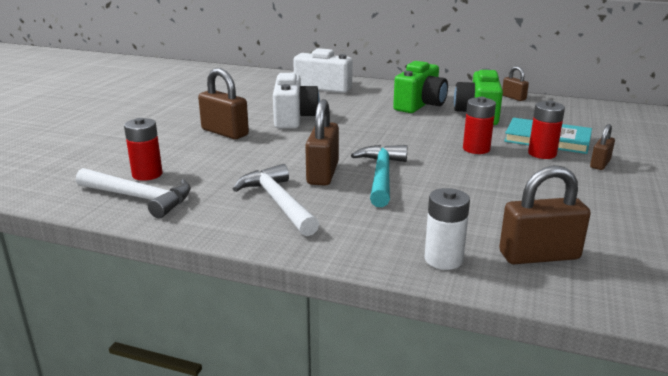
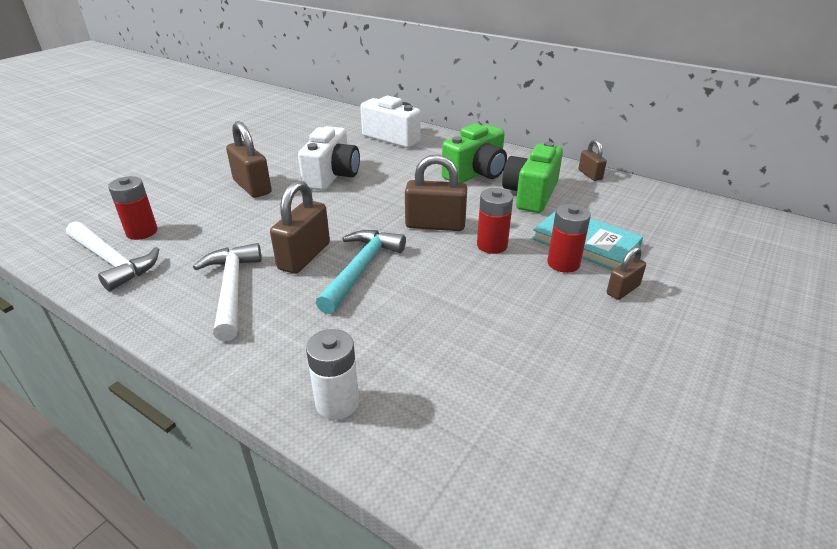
camera: 15 degrees right, 10 degrees up
brown padlock [499,165,591,264] -> brown padlock moved to [405,155,467,231]

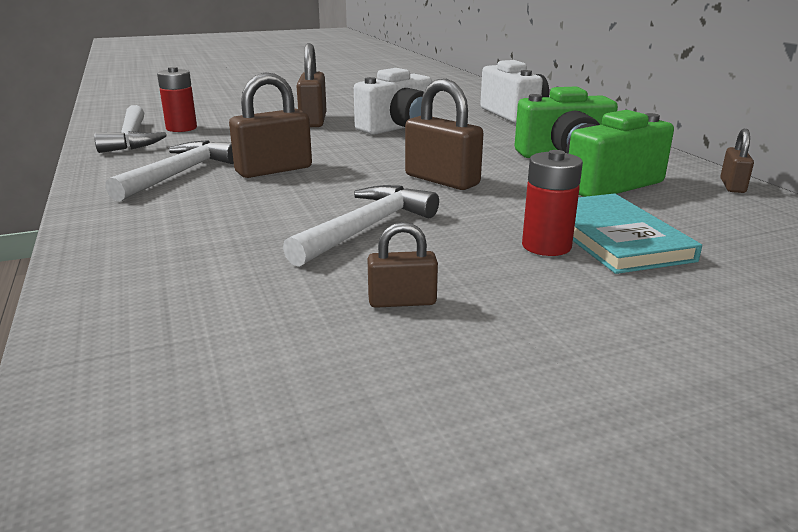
camera: 35 degrees right, 10 degrees down
white battery [306,329,359,420] -> none
turquoise hammer [316,230,406,314] -> none
red battery [477,188,513,254] -> none
brown padlock [607,246,646,300] -> brown padlock moved to [368,222,438,308]
none -> white hammer [283,185,439,267]

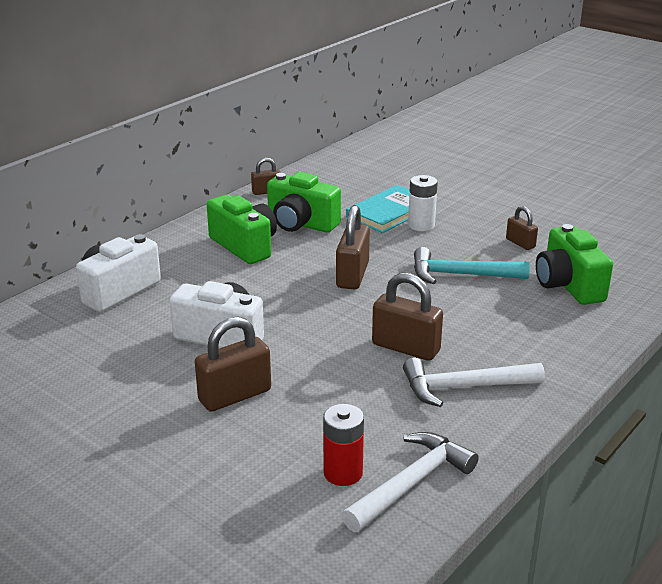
camera: 120 degrees left, 5 degrees up
white hammer [283,185,439,267] -> turquoise hammer [414,247,530,284]
red battery [522,150,583,256] -> white battery [408,175,438,231]
none -> green camera [536,224,613,305]

